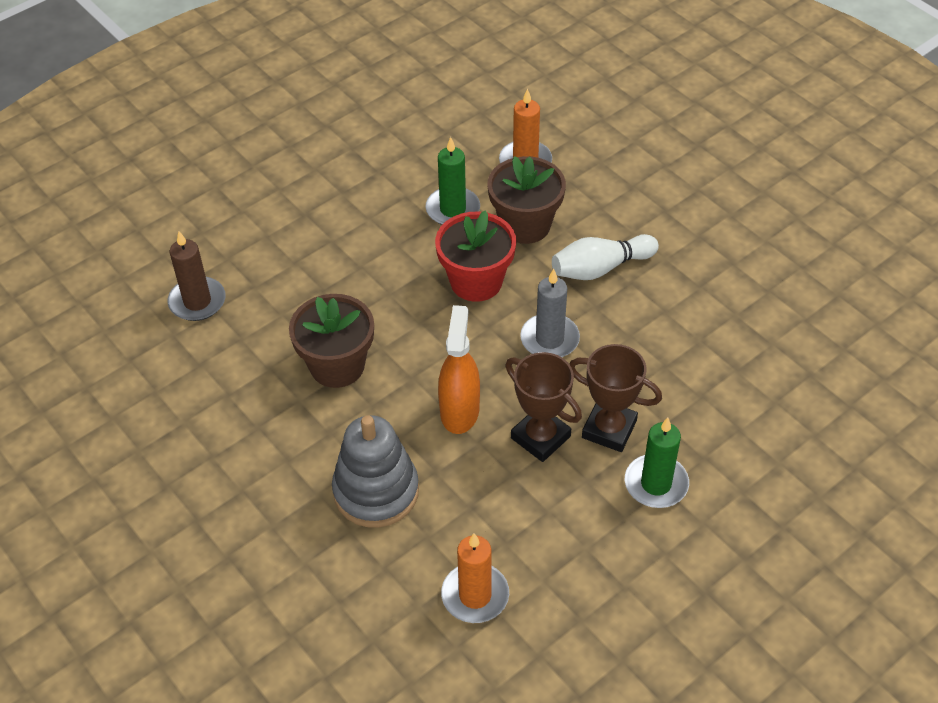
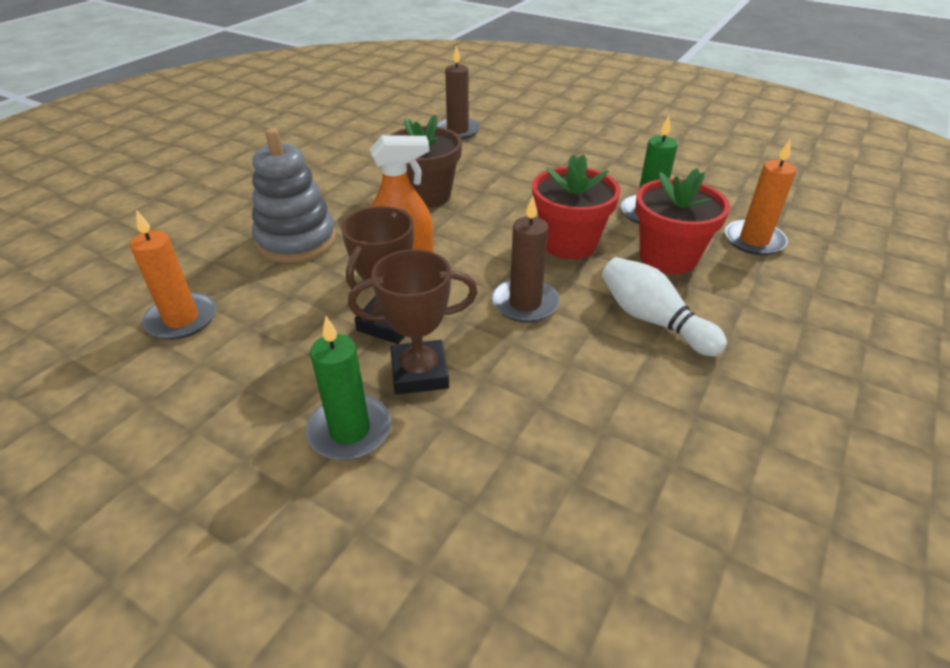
camera: 70 degrees right, 10 degrees down
brown flower pot [487,156,566,244] -> red flower pot [635,168,730,274]
grey candle [520,269,580,357] -> brown candle [492,196,560,323]
brown trophy [569,344,662,452] -> brown trophy turned 75 degrees clockwise [348,249,478,395]

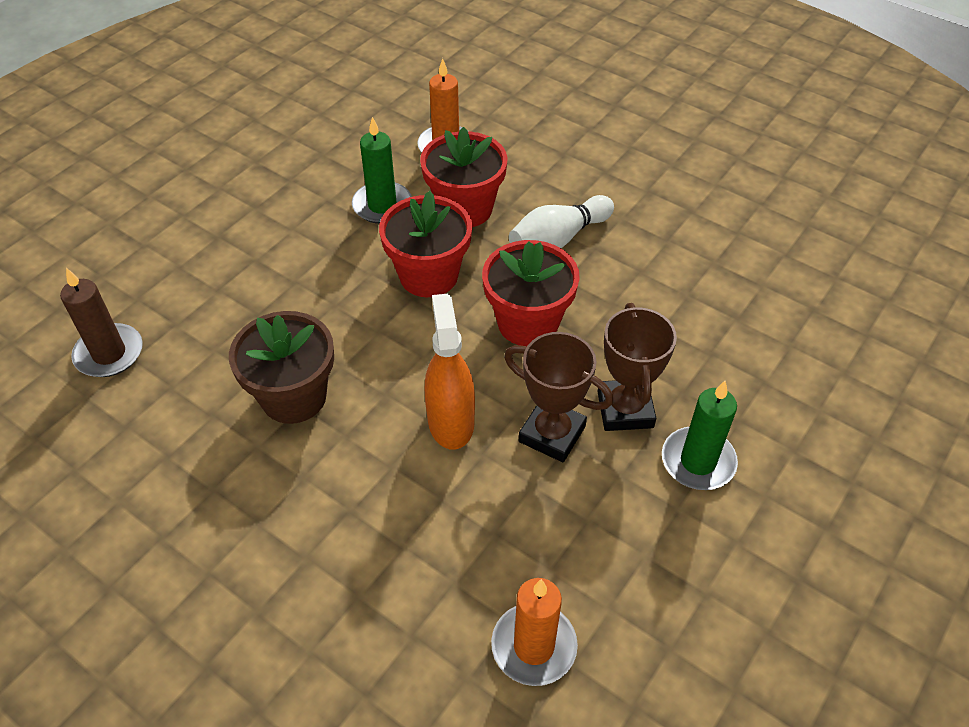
camera: 85 degrees left, 10 degrees up
grey stacking toy [252,128,337,263] -> none
brown candle [492,196,560,323] -> red flower pot [482,240,580,346]

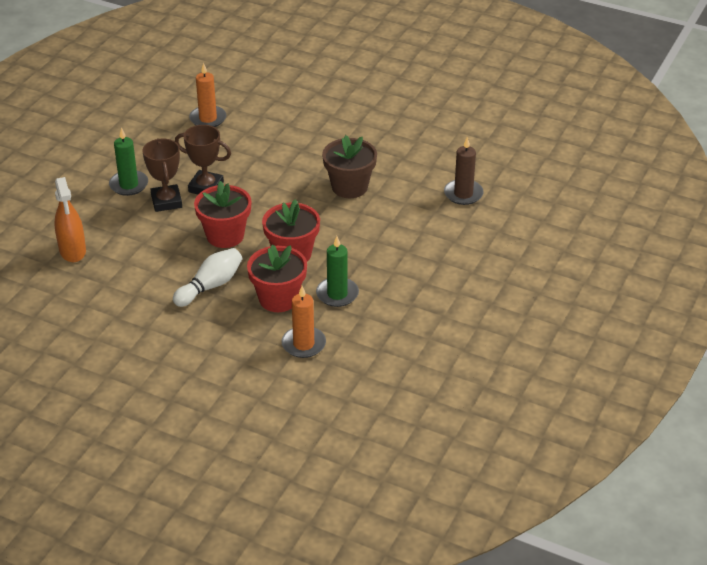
camera: 170 degrees right, 10 degrees down
orange spray bottle [425,293,475,450] -> orange spray bottle moved to [54,177,86,262]

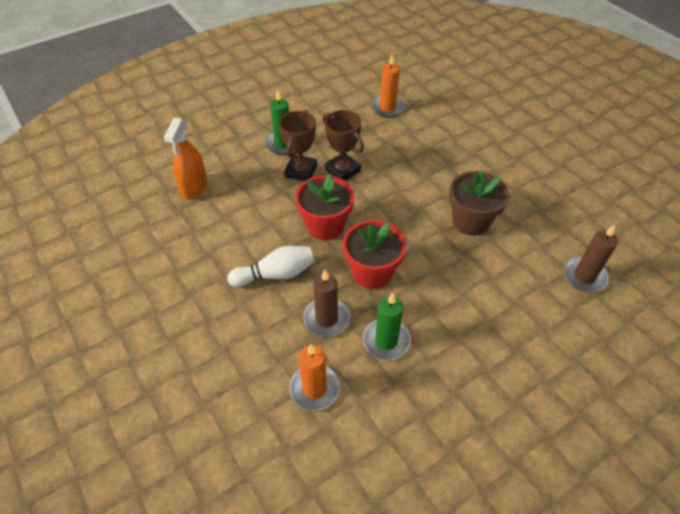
camera: 30 degrees right, 10 degrees up
red flower pot [247,245,307,312] -> brown candle [303,270,350,337]

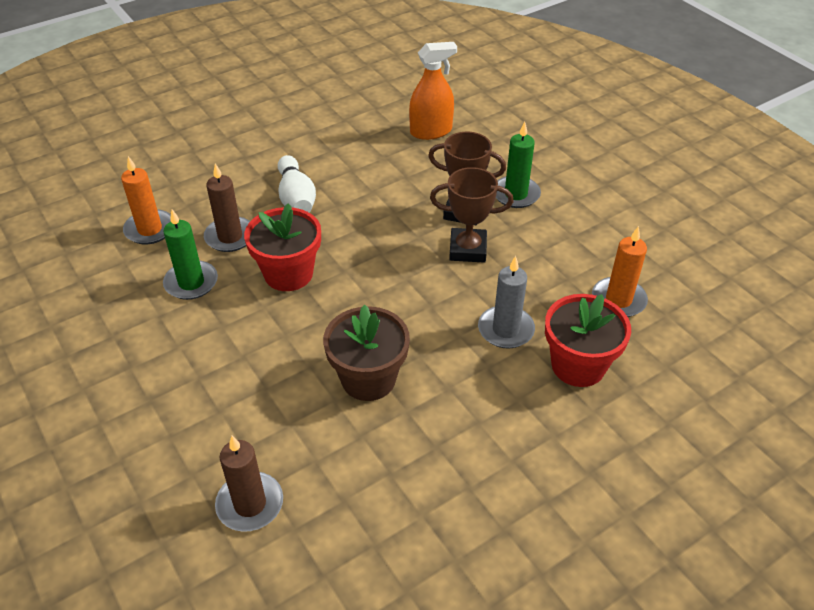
camera: 90 degrees right, 5 degrees down
orange spray bottle [164,118,207,199] -> orange spray bottle turned 150 degrees clockwise [409,42,457,140]
red flower pot [295,174,354,240] -> red flower pot moved to [545,294,631,387]
brown trophy [323,110,364,181] -> brown trophy turned 45 degrees clockwise [430,167,514,263]
none -> grey candle [478,256,535,349]

